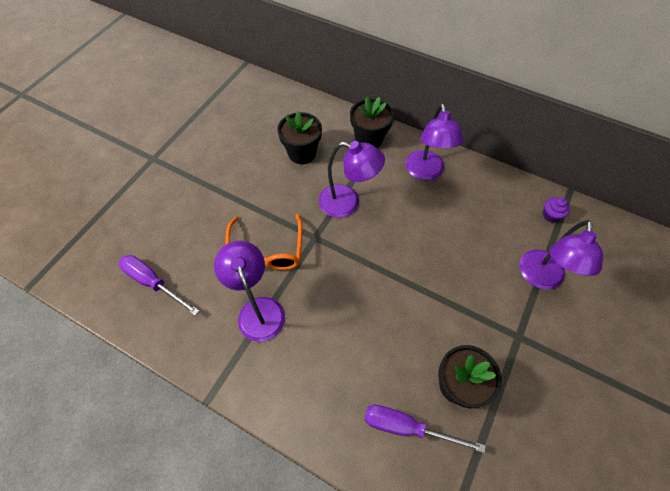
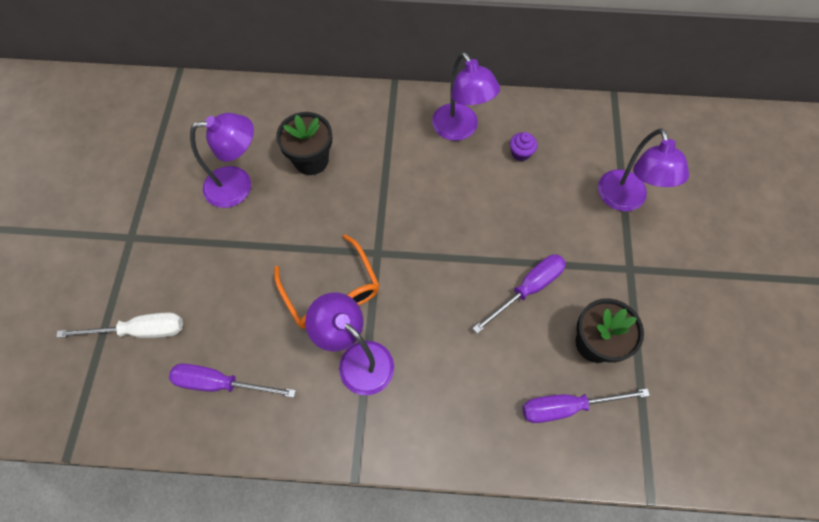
camera: 25 degrees left, 5 degrees up
purple lamp [319,141,385,218] -> purple lamp moved to [190,113,254,208]
black flower pot [350,96,394,148] -> none
purple cupcake [543,197,570,222] -> purple cupcake moved to [510,132,537,161]
none -> white screwdriver [56,312,183,338]
none -> purple screwdriver [472,254,566,334]

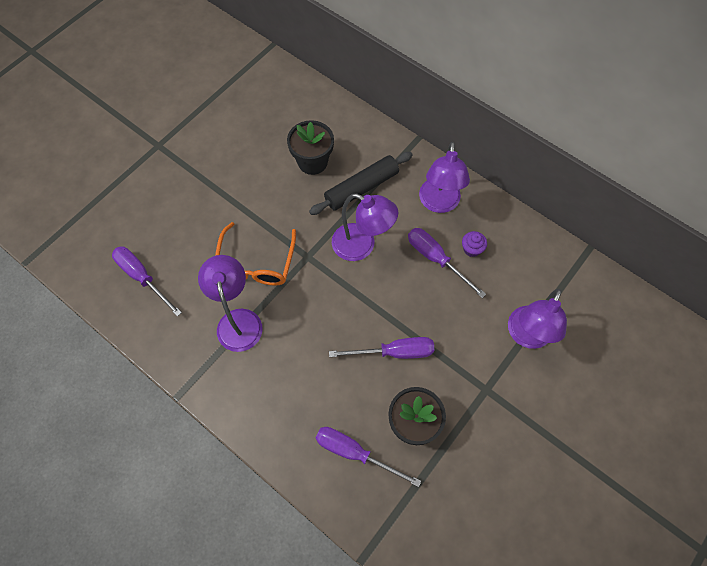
camera: 35 degrees right, 0 degrees up
white screwdriver [56,312,183,338] -> none
purple lamp [190,113,254,208] -> purple lamp moved to [332,194,398,261]
none -> black rolling pin [309,152,413,215]
none -> purple screwdriver [408,228,486,298]

